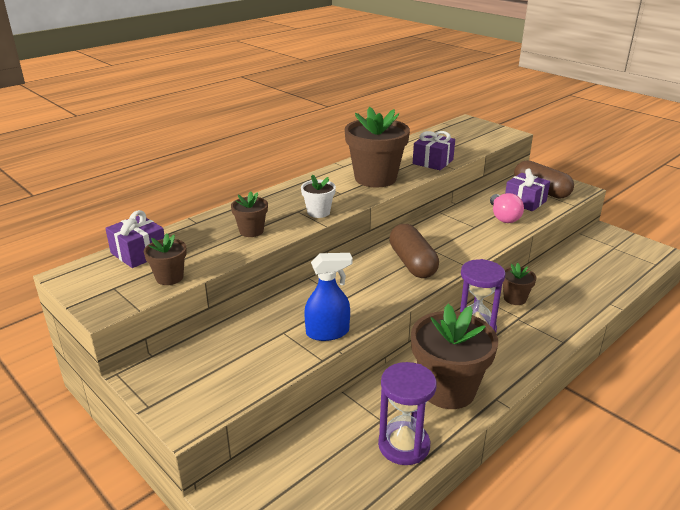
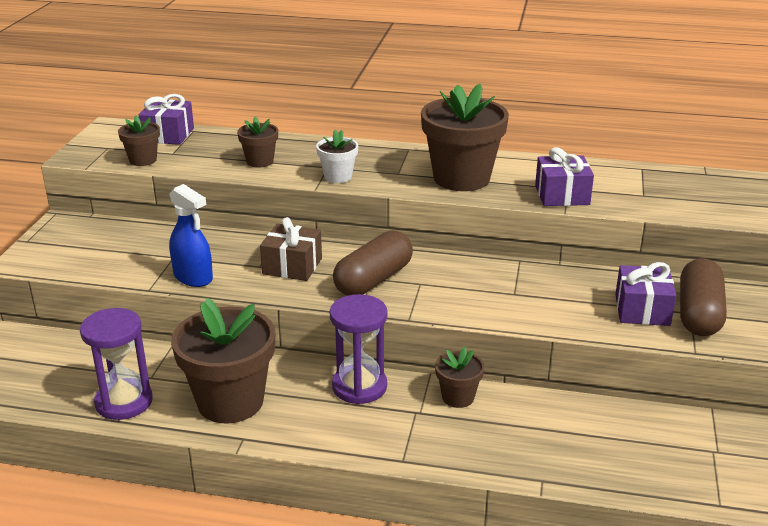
camera: 55 degrees right, 0 degrees up
pink light bulb [490,193,524,223] -> none
none -> brown gift [260,217,322,281]

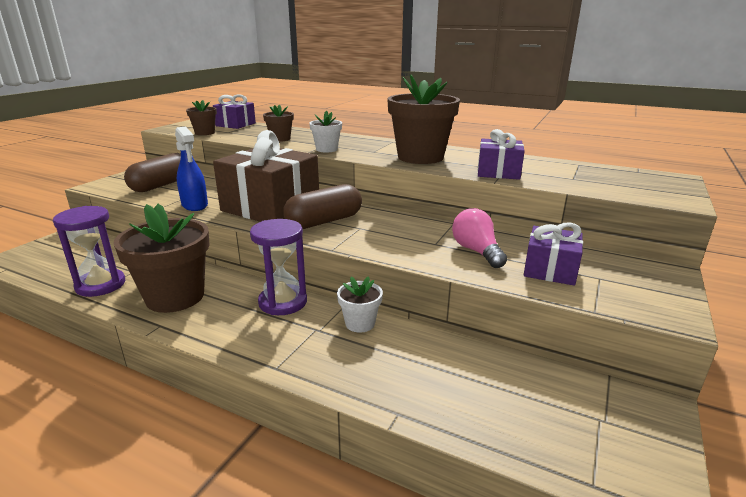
camera: 15 degrees right, 5 degrees down
brown gift [260,217,322,281] -> brown gift [213,130,319,222], size x1.91
brown flower pot [435,347,485,408] -> white flower pot [337,276,383,333]
brown capsule [680,258,727,336] -> brown capsule moved to [124,153,181,192]
none -> pink light bulb [452,208,507,268]

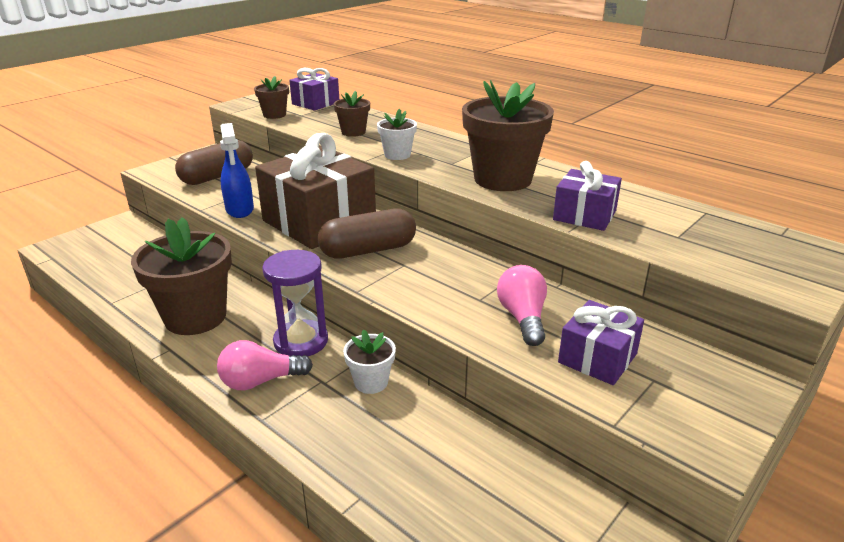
camera: 15 degrees right, 5 degrees up
purple hourglass [53,206,125,297] -> none
none -> pink light bulb [217,340,313,390]

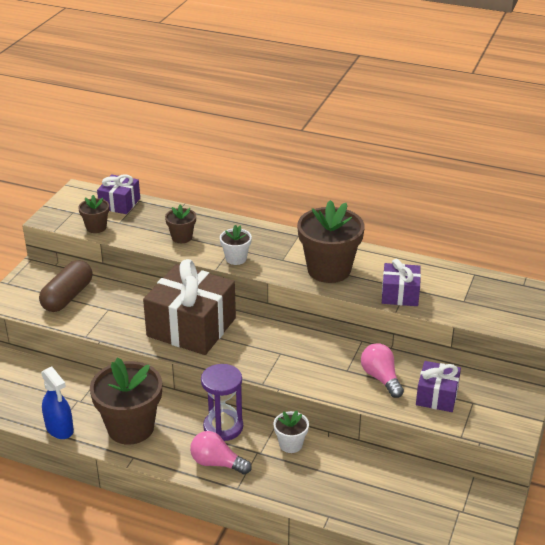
camera: 20 degrees left, 5 degrees up
pink light bulb [217,340,313,390] -> pink light bulb turned 60 degrees clockwise [190,431,252,475]
blue spray bottle [220,123,254,218] -> blue spray bottle moved to [41,366,74,439]
brown capsule [317,208,416,259] -> none

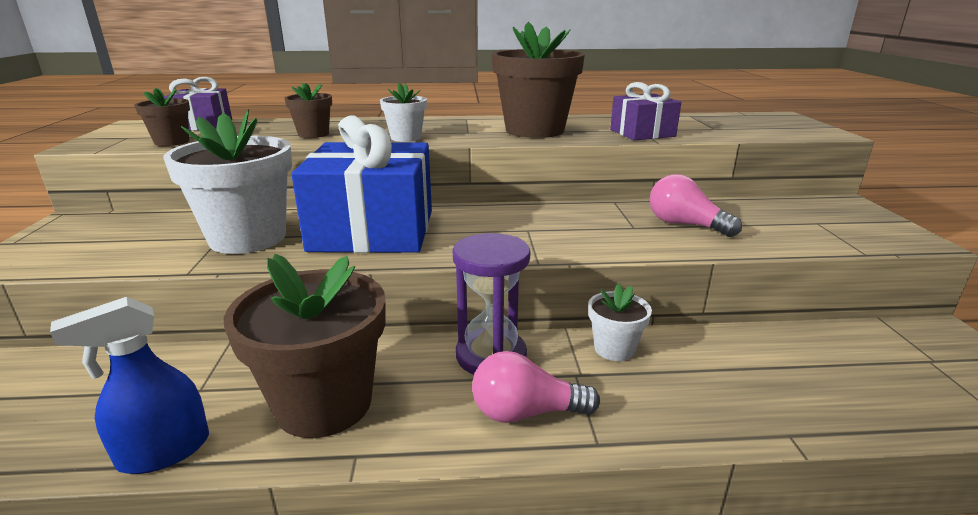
camera: 25 degrees left, 10 degrees down
brown capsule [39,260,93,312] -> none
blue spray bottle [41,366,74,439] -> blue spray bottle turned 120 degrees clockwise [50,297,209,474]
brown gift [143,259,236,355] -> blue gift [291,115,432,253]
purple gift [416,361,461,412] -> none
none -> white flower pot [163,109,292,254]

